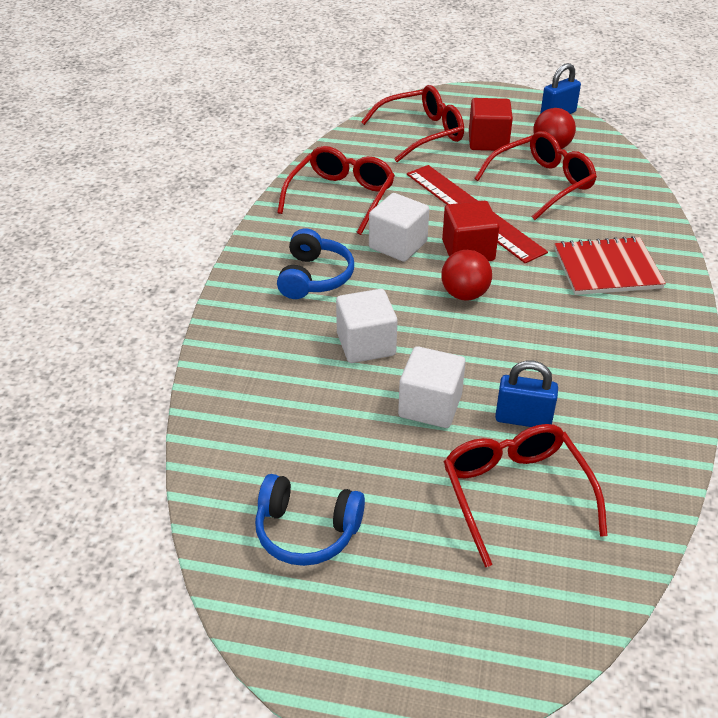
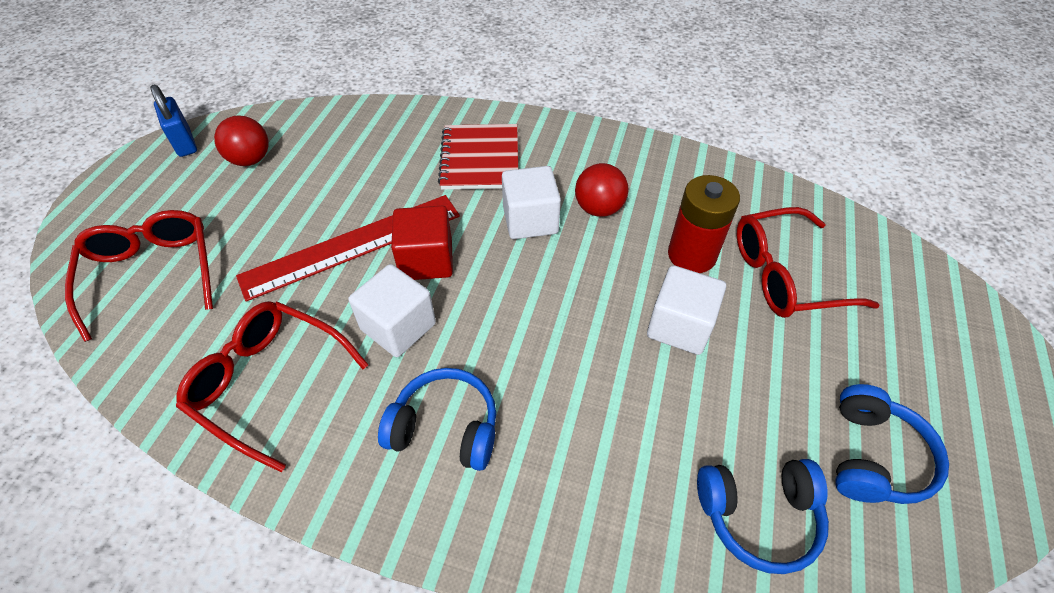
camera: 85 degrees left, 10 degrees up
white cube [336,289,397,363] -> white cube moved to [502,166,561,239]
red ball [441,250,492,301] -> red ball moved to [575,163,628,217]
red cube [469,98,513,151] -> none
red glasses [474,131,597,220] -> none
blue padlock [495,361,558,427] -> red battery [668,175,740,273]
none -> blue headphones [697,459,829,574]

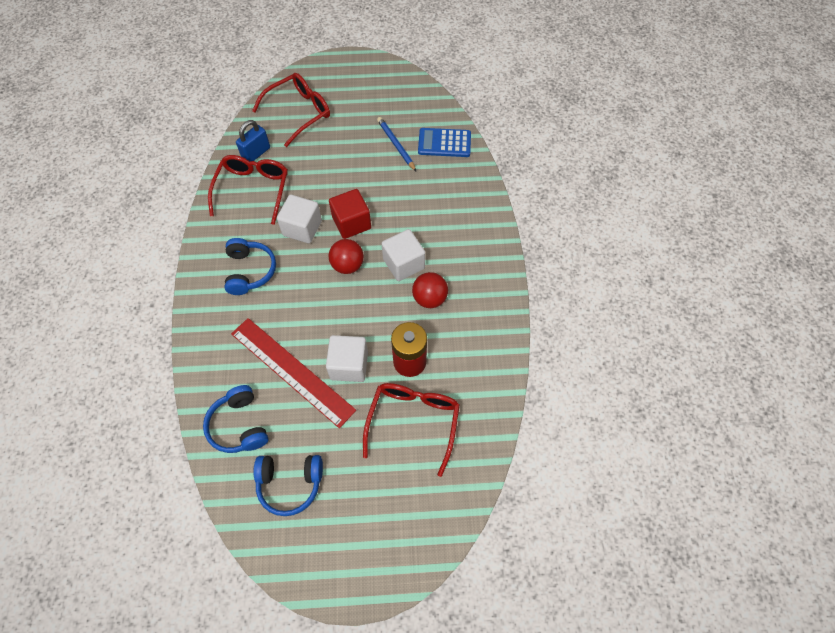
camera: 70 degrees right, 10 degrees up
blue padlock [150,85,197,157] -> blue padlock moved to [236,120,270,162]
red ball [214,115,269,166] -> red ball moved to [328,239,364,274]
red ruler [236,195,460,302] -> red ruler moved to [231,318,356,428]
red notebook [438,124,518,190] -> none
red glasses [737,207,879,318] -> red glasses turned 45 degrees clockwise [363,383,460,477]
none -> blue pencil [377,117,417,172]
none -> blue calculator [418,128,471,157]

